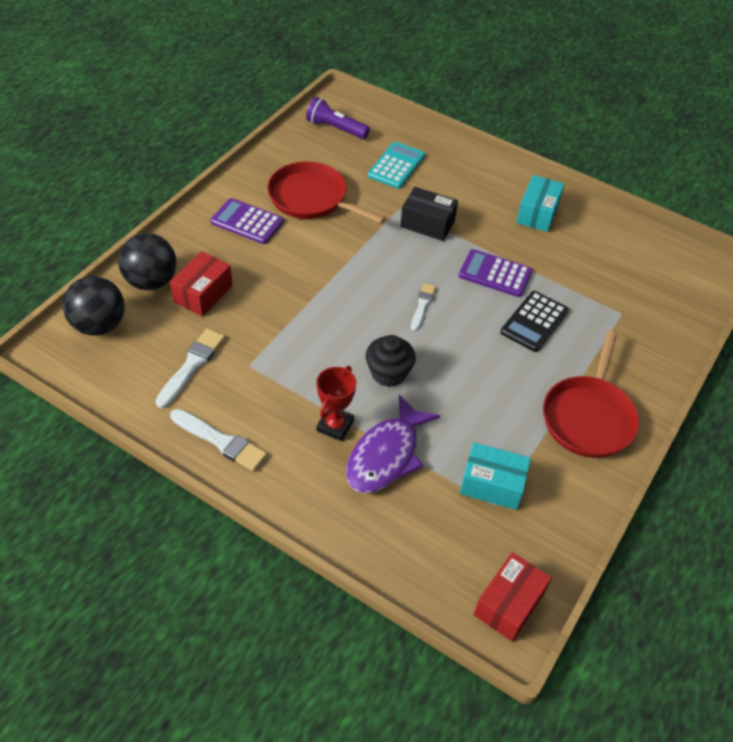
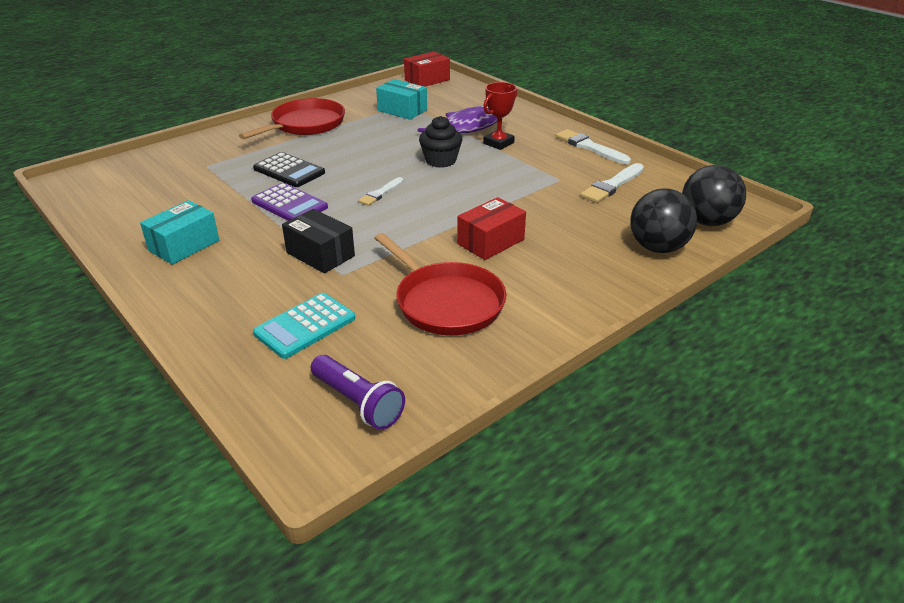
camera: 160 degrees left, 15 degrees down
red box [170,251,233,317] -> red box moved to [457,197,526,260]
purple calculator [211,198,284,244] -> none
black calculator [500,291,569,352] -> black calculator turned 75 degrees clockwise [253,152,325,187]

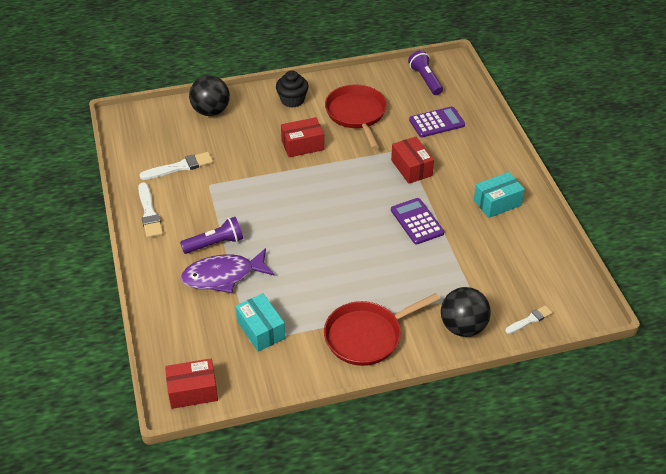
camera: 155 degrees left, 10 degrees up
black calculator [253,152,325,187] -> none
turquoise calculator [253,293,355,359] -> purple calculator [409,106,465,137]
black box [282,209,355,273] -> red box [391,137,434,184]
white brush [358,177,404,206] -> white brush moved to [505,305,553,334]
black cupcake [419,116,462,168] -> black cupcake moved to [276,71,309,108]
red trophy [483,82,517,150] -> purple flashlight [180,217,243,254]
black ball [682,165,746,226] -> black ball moved to [441,287,491,337]

